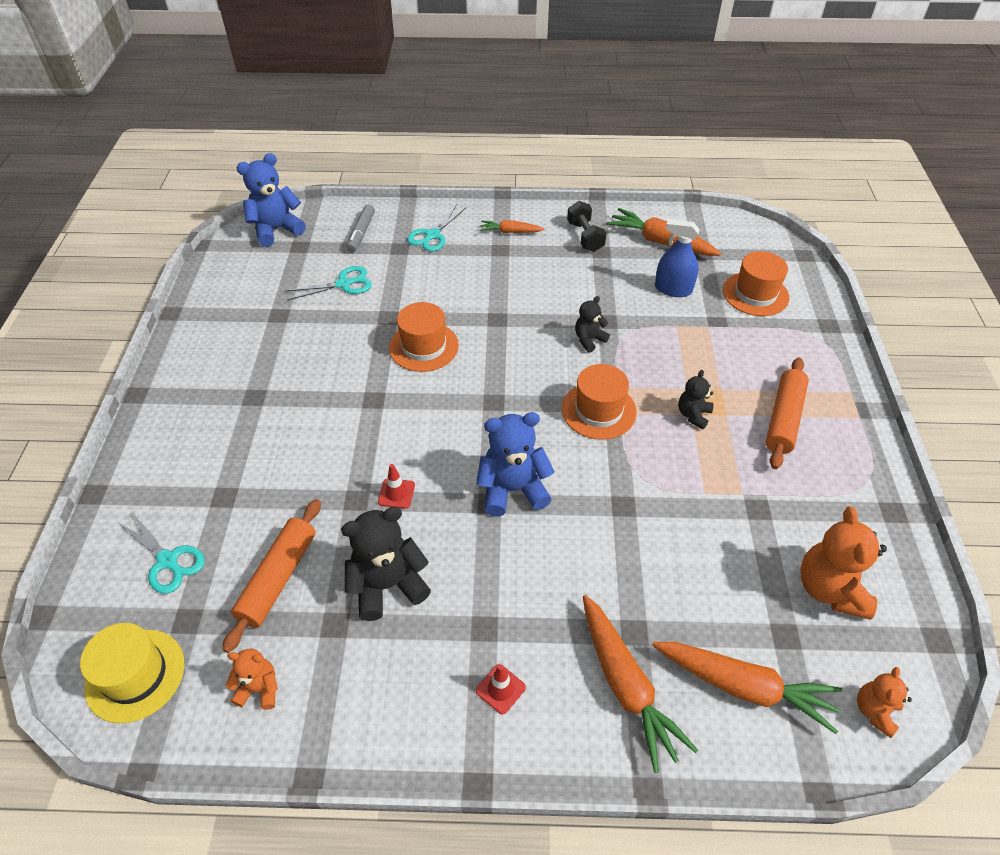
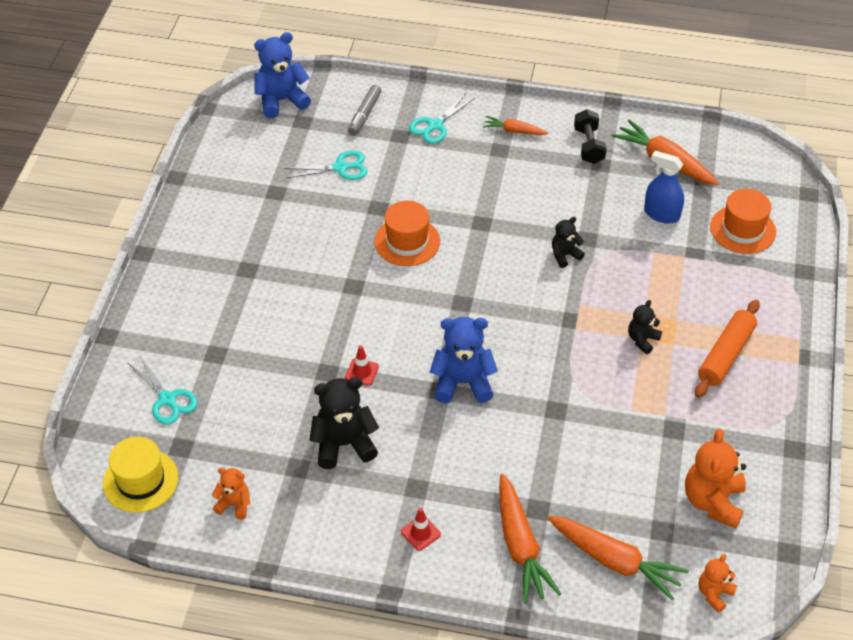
camera: 10 degrees right, 0 degrees up
orange rolling pin [222,499,321,653] -> none
orange hat [562,364,637,440] -> none

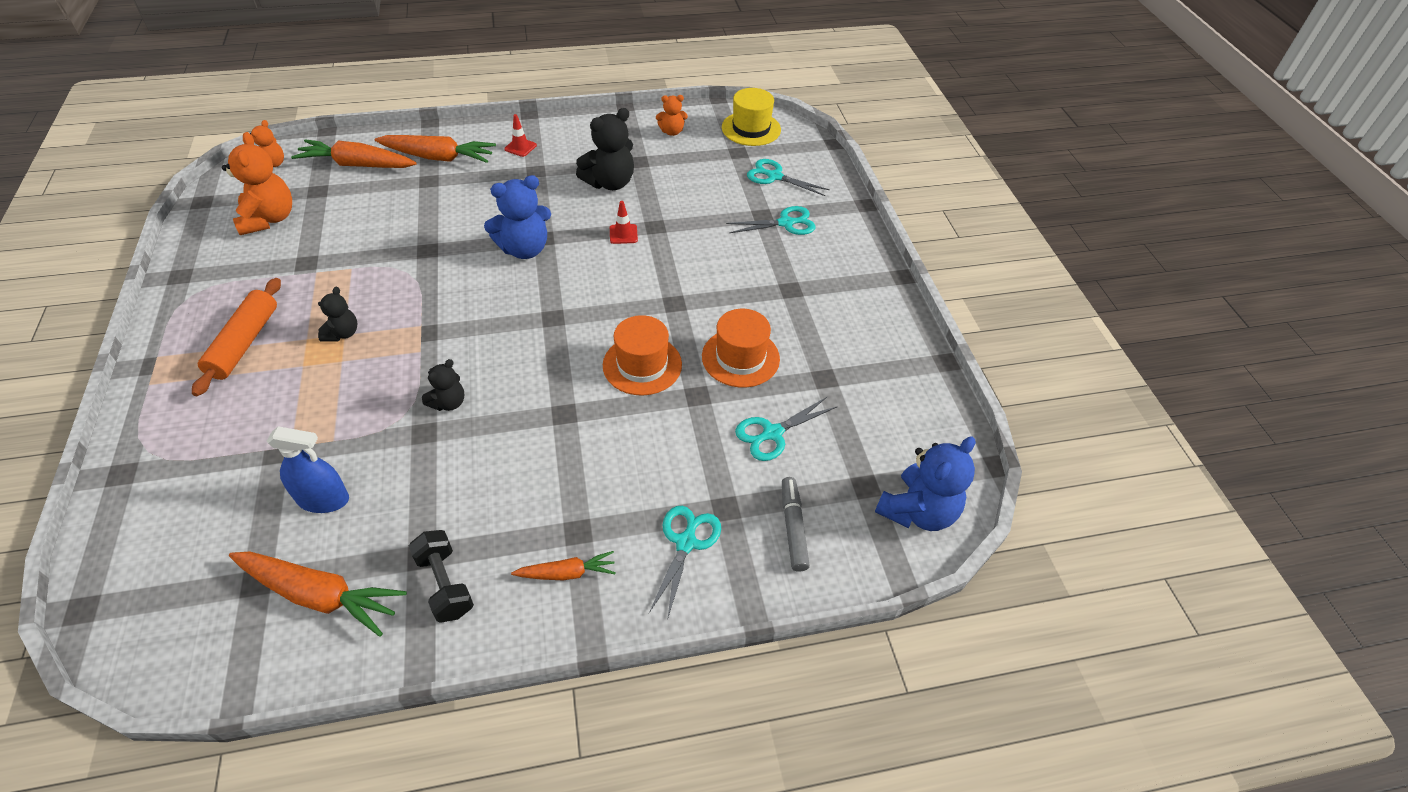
camera: 155 degrees right, 0 degrees up
orange carrot [499,474,561,604] -> orange carrot turned 135 degrees clockwise [375,135,496,163]
orange hat [710,189,776,254] -> orange hat moved to [702,309,780,387]
none -> turquoise scissors [726,206,816,235]

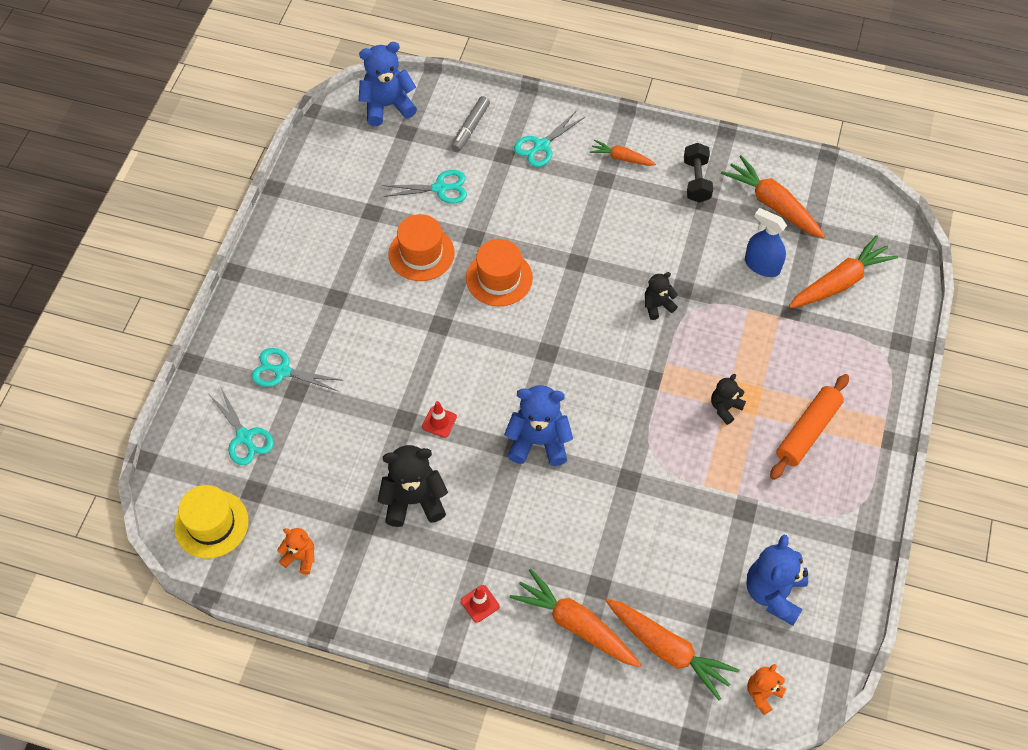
camera: 150 degrees left, 10 degrees up
orange teddy bear [222,132,292,235] -> blue teddy bear [746,535,808,626]
none -> orange carrot [789,235,898,308]

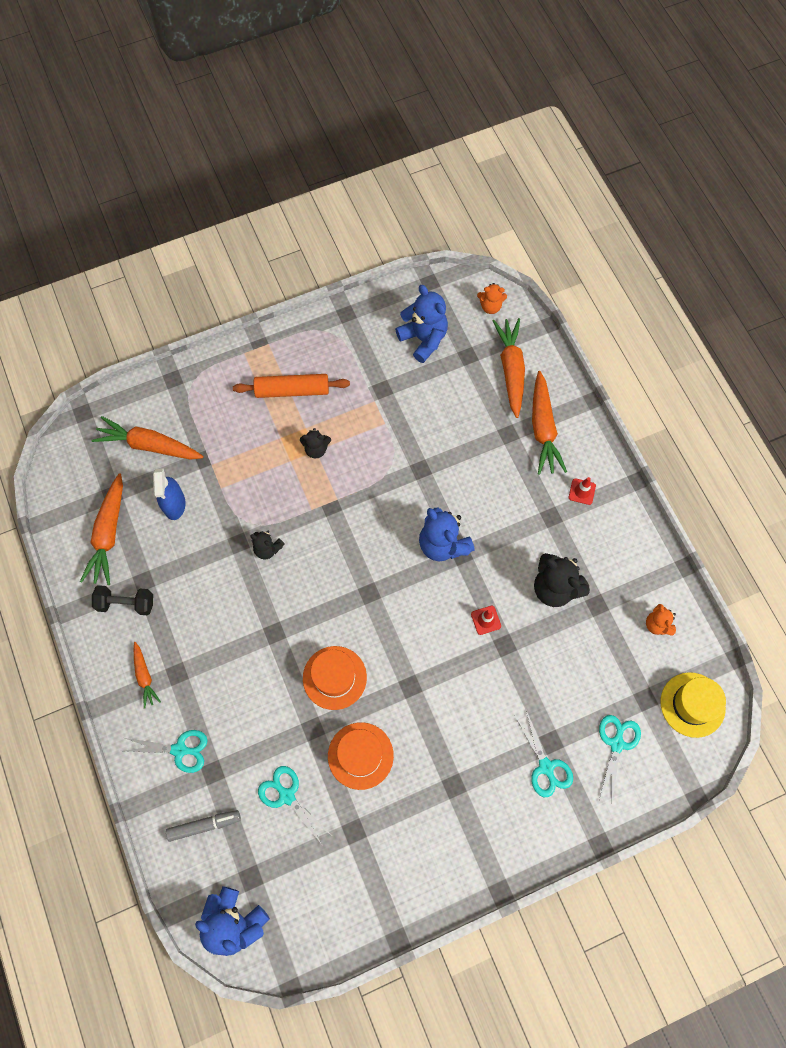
camera: 130 degrees left, 10 degrees up
black dumbbell [684,143,713,202] -> black dumbbell turned 45 degrees clockwise [92,585,153,615]
blue teddy bear [746,535,808,626] -> blue teddy bear turned 105 degrees counterclockwise [395,285,448,363]

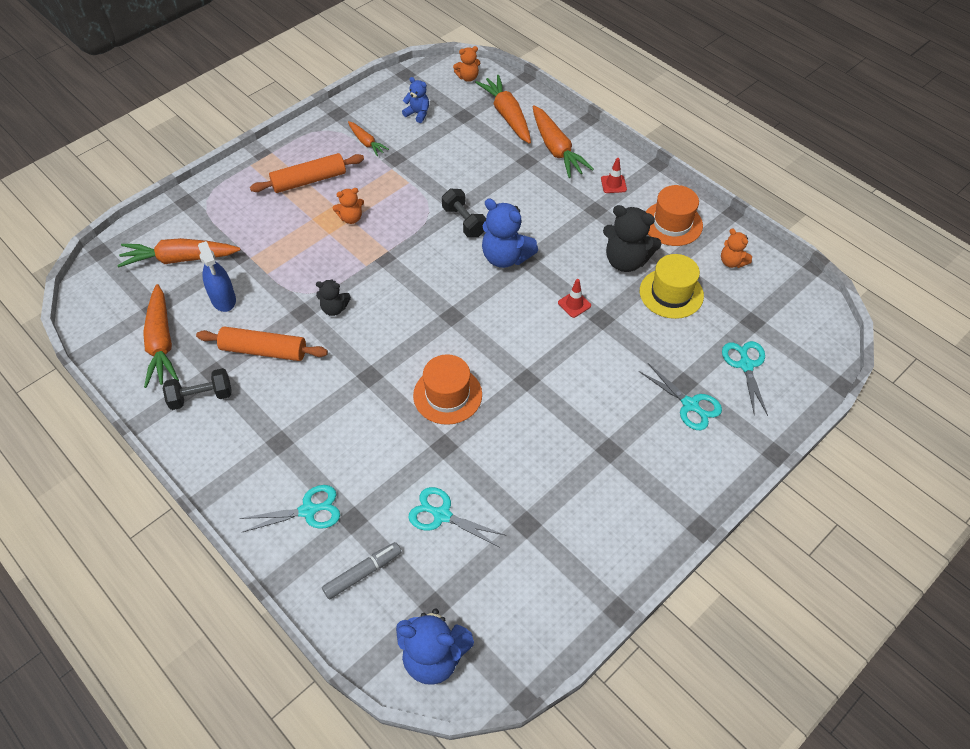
camera: 20 degrees left, 15 degrees down
orange carrot [134,642,161,708] -> orange carrot moved to [348,121,389,156]
black teddy bear [300,428,331,459] -> orange teddy bear [333,188,364,224]
orange hat [328,722,394,790] -> orange hat moved to [646,185,703,246]
blue teddy bear [395,285,448,363] -> blue teddy bear [402,77,429,123], size x0.56
yellow hat [661,672,726,738] -> yellow hat moved to [640,254,704,319]
none -> orange rolling pin [196,327,328,361]
none -> black dumbbell [442,189,486,237]

